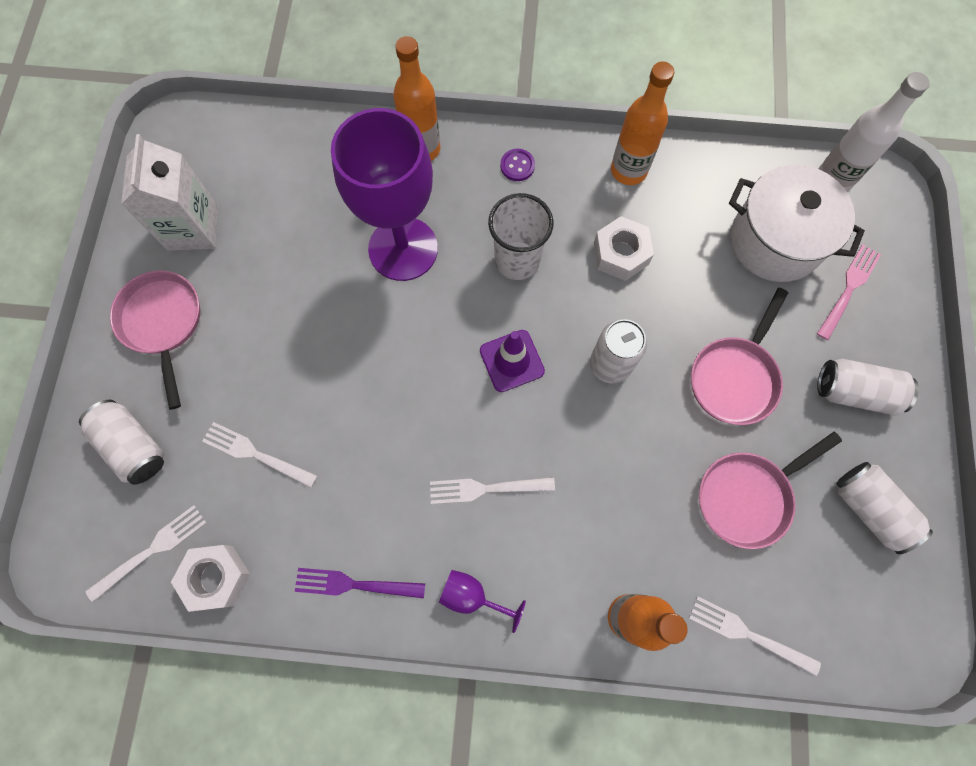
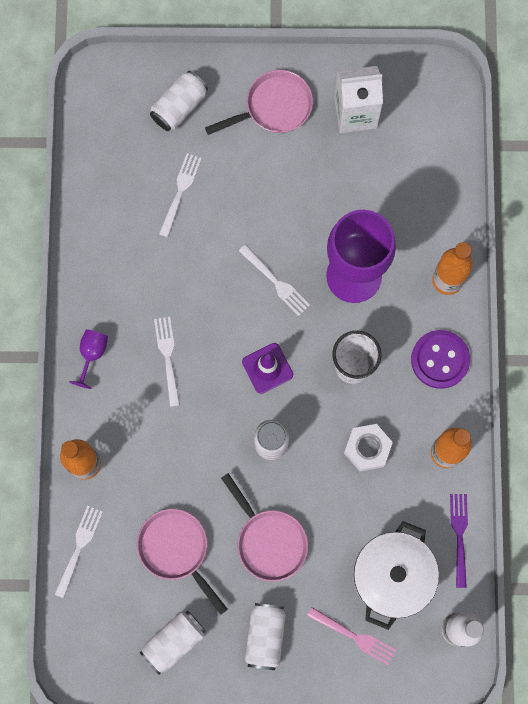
camera: 85 degrees right, 5 degrees up
white fork [86,505,207,602] -> white fork moved to [239,245,310,316]
white nut [171,545,250,612] -> none
purple fork [295,568,425,598] -> purple fork moved to [450,494,468,588]
purple button [500,149,535,181] -> purple button [411,330,470,389], size x2.01
pink pan [691,288,788,425] -> pink pan turned 150 degrees counterclockwise [221,473,308,581]

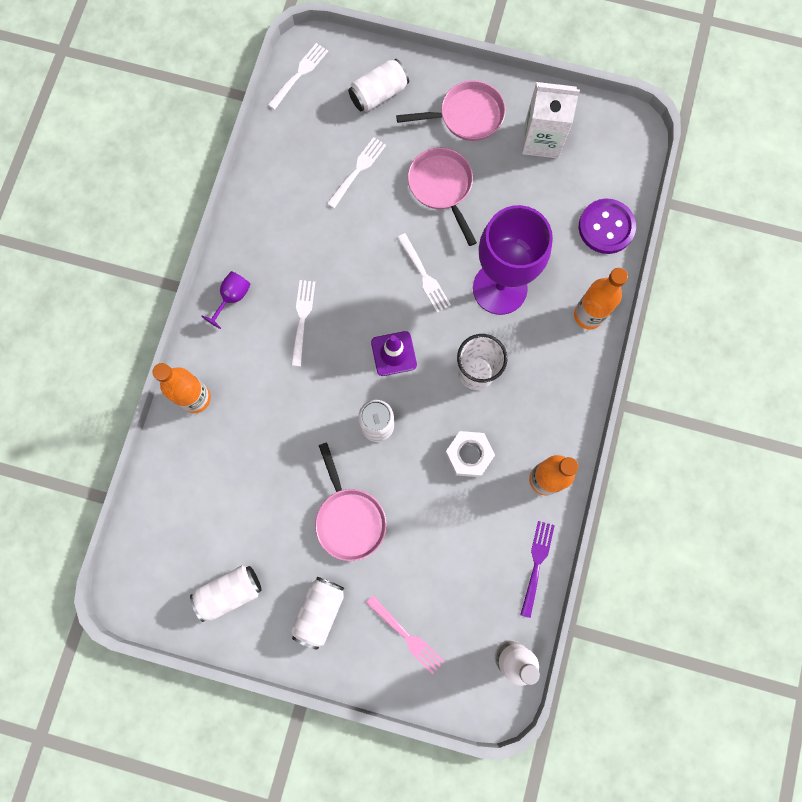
camera: 15 degrees right, 0 degrees up
white fork [54,506,103,598] -> white fork moved to [268,43,328,110]
pink pan [137,509,228,615] -> pink pan moved to [408,147,477,246]
white pot [353,521,439,630] -> none
purple button [411,330,470,389] -> purple button moved to [579,199,636,254]

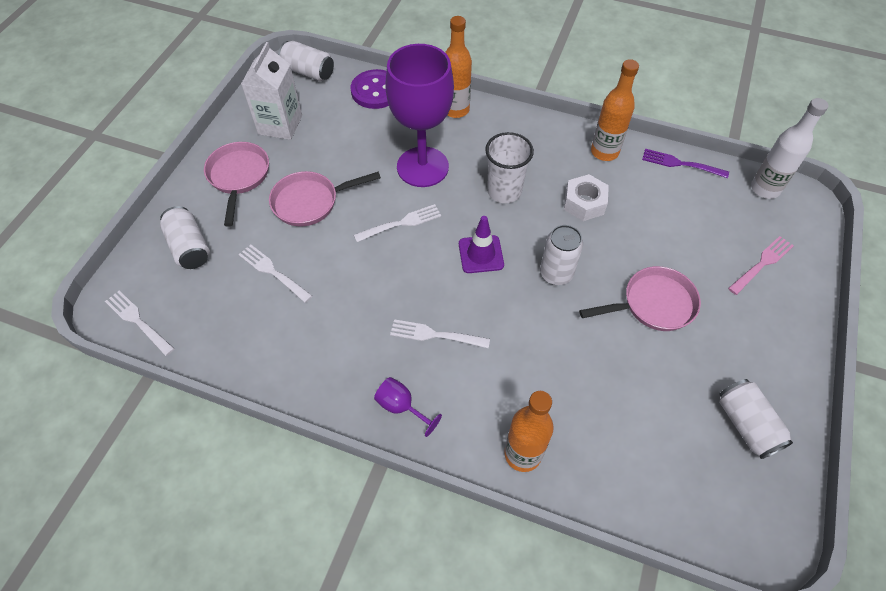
camera: 85 degrees left, 20 degrees down
white can [291,577,344,650] -> white can moved to [278,41,334,81]

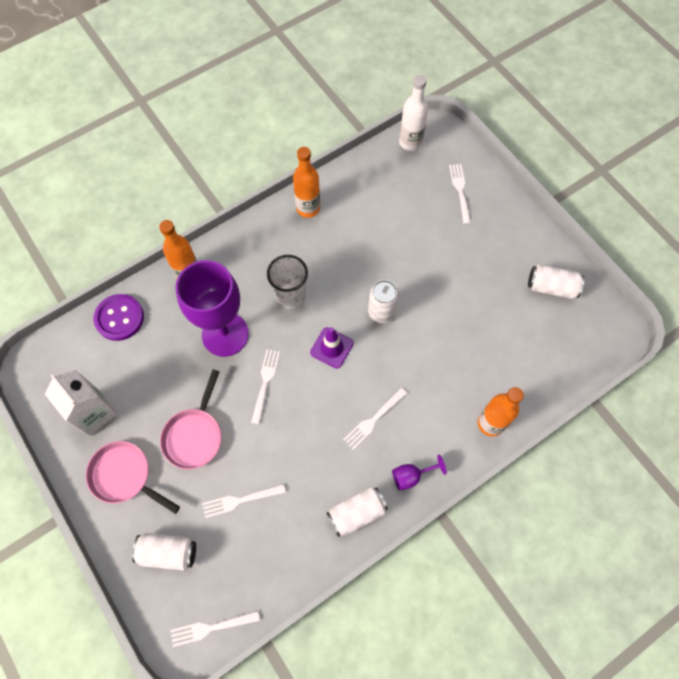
camera: 55 degrees left, 10 degrees up
white can [278,41,334,81] -> white can moved to [327,487,388,537]
white nut [564,174,609,221] -> none
pink pan [579,266,701,331] -> none
purple fork [642,149,729,178] -> none
pink fork [728,236,794,295] -> white fork [449,164,471,224]

